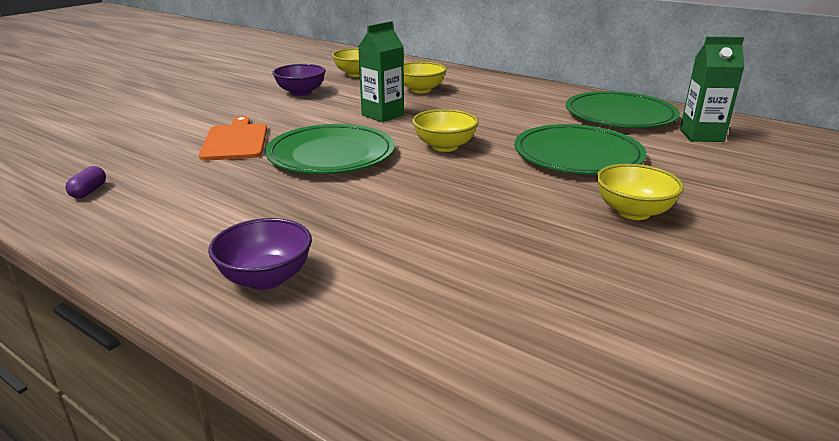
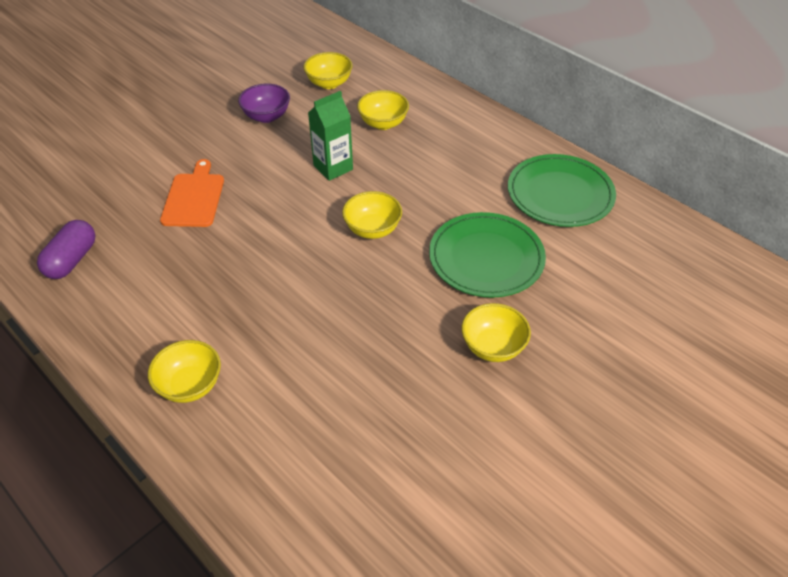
camera: 10 degrees right, 20 degrees up
purple capsule [65,166,106,198] -> purple capsule [37,220,96,279], size x1.89
purple bowl [208,218,312,290] -> yellow bowl [148,340,221,403]
green plate [265,124,395,174] -> none
green carton [680,37,744,142] -> none

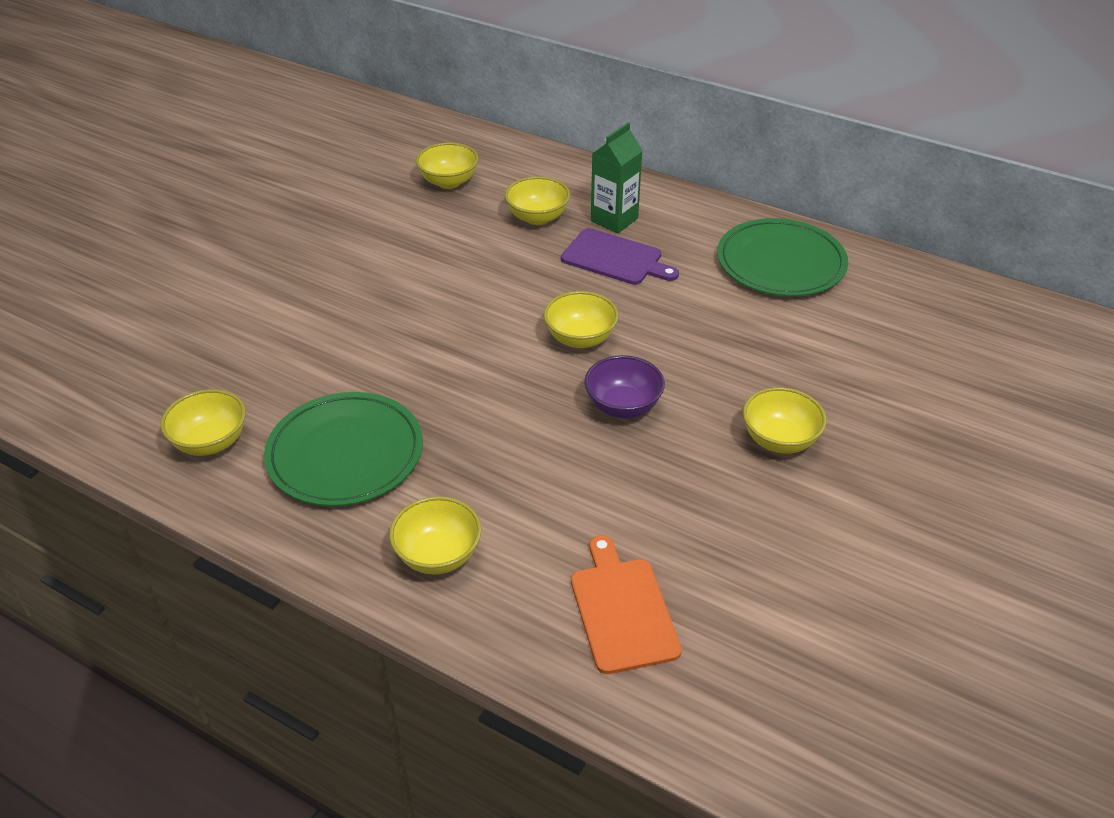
camera: 15 degrees left, 5 degrees down
purple capsule [37,220,96,279] -> yellow bowl [160,389,246,456]
orange cutting board [160,159,224,227] -> orange cutting board moved to [571,535,682,674]
purple bowl [238,84,290,123] -> purple bowl moved to [584,355,665,418]
green carton [308,91,353,181] -> green carton moved to [591,122,643,233]
green plate [429,212,546,298] -> green plate moved to [264,392,423,506]
none -> purple cutting board [561,228,679,285]

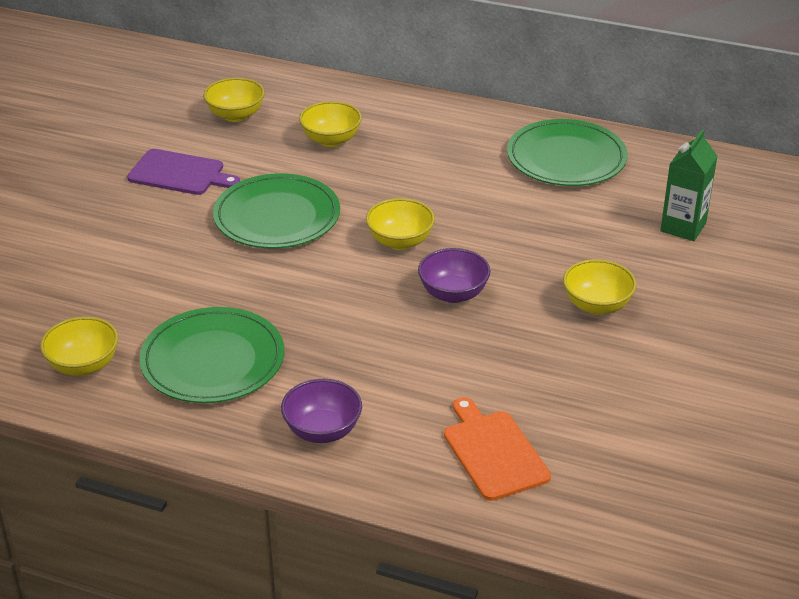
camera: 10 degrees left, 5 degrees down
yellow bowl [389,496,481,575] -> purple bowl [281,379,362,443]
purple cutting board [561,228,679,285] -> purple cutting board moved to [127,149,240,195]
green carton [591,122,643,233] -> green carton moved to [660,129,718,241]
none -> green plate [213,173,340,249]

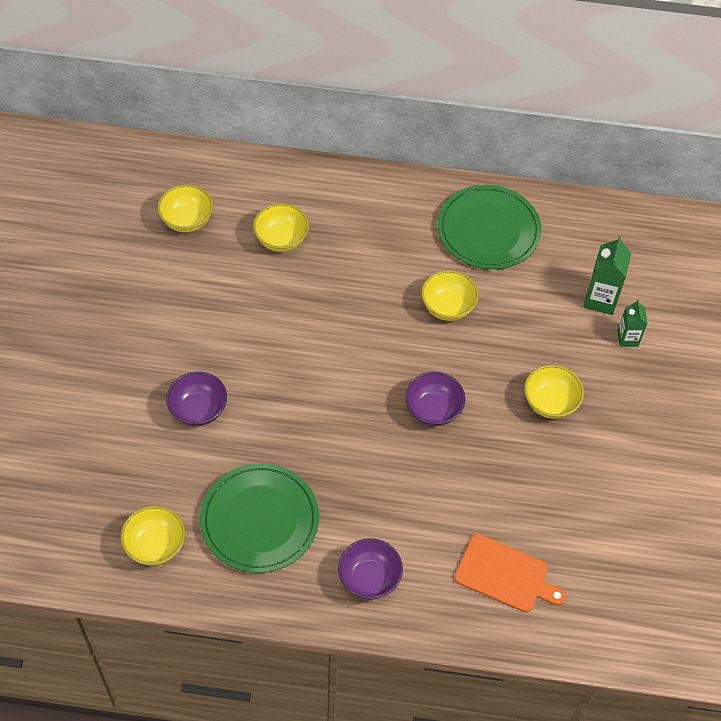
camera: 15 degrees left, 20 degrees up
purple cutting board [127,149,240,195] -> none
green plate [213,173,340,249] -> none
yellow bowl [366,198,435,250] -> yellow bowl moved to [421,270,479,321]
orange cutting board [444,397,551,501] -> orange cutting board turned 150 degrees clockwise [454,534,566,612]
none -> purple bowl [166,372,227,426]
none -> green carton [617,299,648,347]

